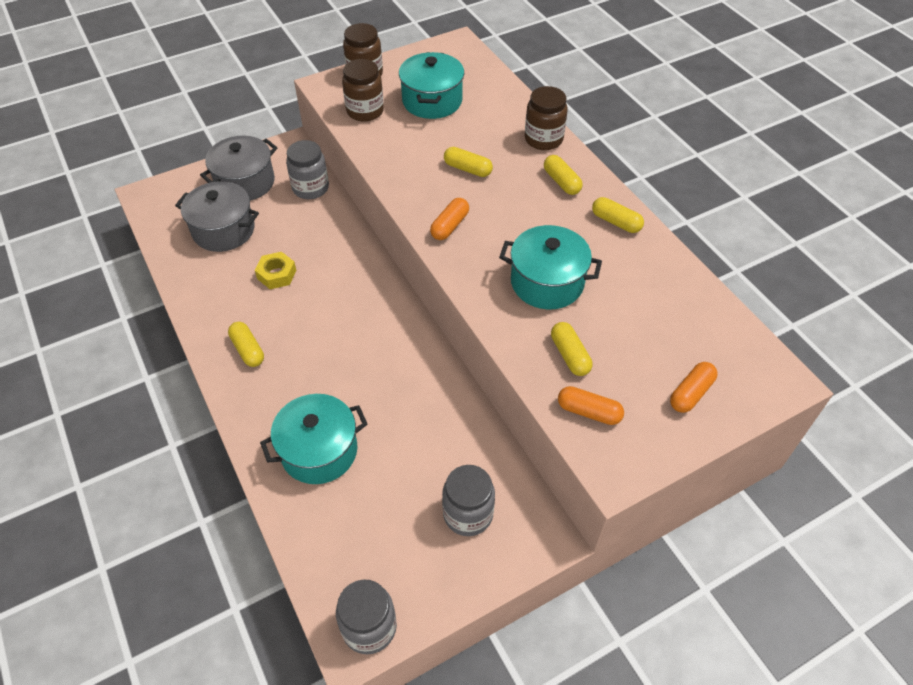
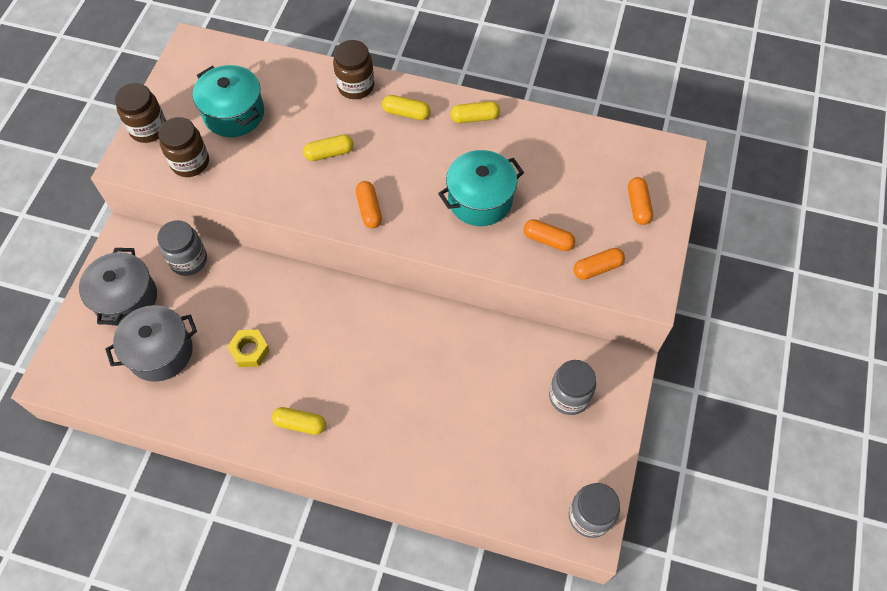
camera: 45 degrees left, 10 degrees up
turquoise pot [260,394,367,484] -> none
yellow capsule [551,322,592,376] -> orange capsule [523,219,575,251]

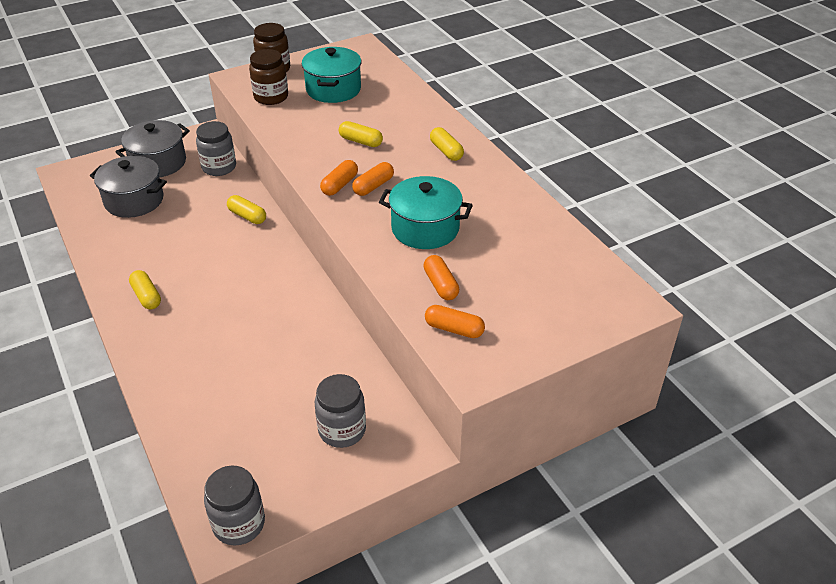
camera: 45 degrees right, 20 degrees down
yellow nut [227,330,270,367] -> none
brown jar [333,40,374,99] -> none
yellow capsule [451,101,500,123] -> yellow capsule moved to [227,195,266,224]
orange capsule [628,177,653,225] -> orange capsule moved to [352,162,394,196]

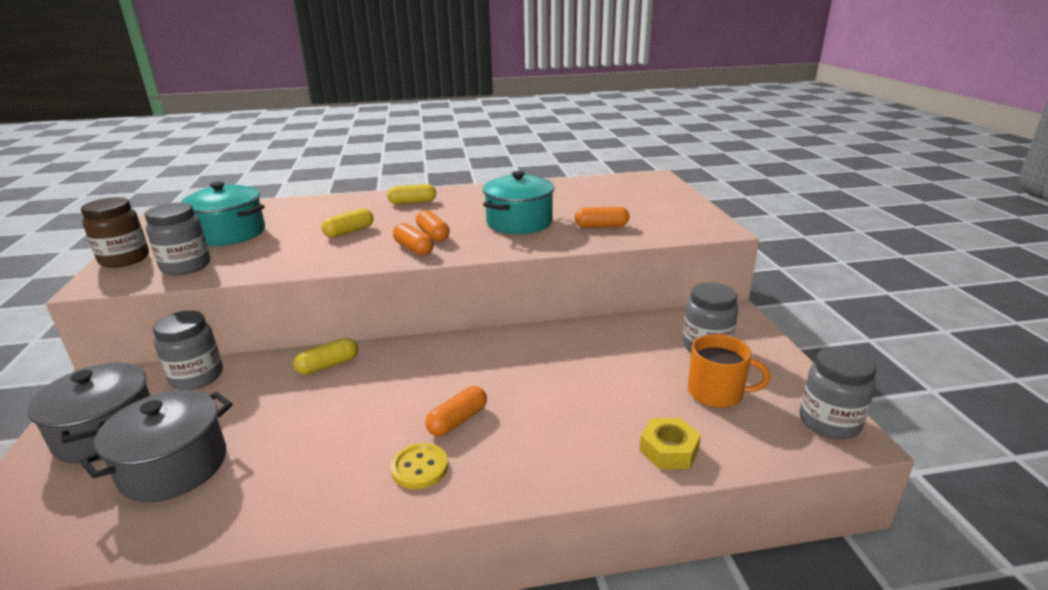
camera: 70 degrees left, 15 degrees down
yellow capsule [129,270,161,309] -> yellow button [390,443,448,489]
brown jar [249,49,288,105] -> grey jar [145,203,210,275]
orange capsule [425,305,485,338] -> orange capsule moved to [425,386,487,436]
none -> yellow nut [640,418,701,469]
none -> orange mug [688,334,770,408]

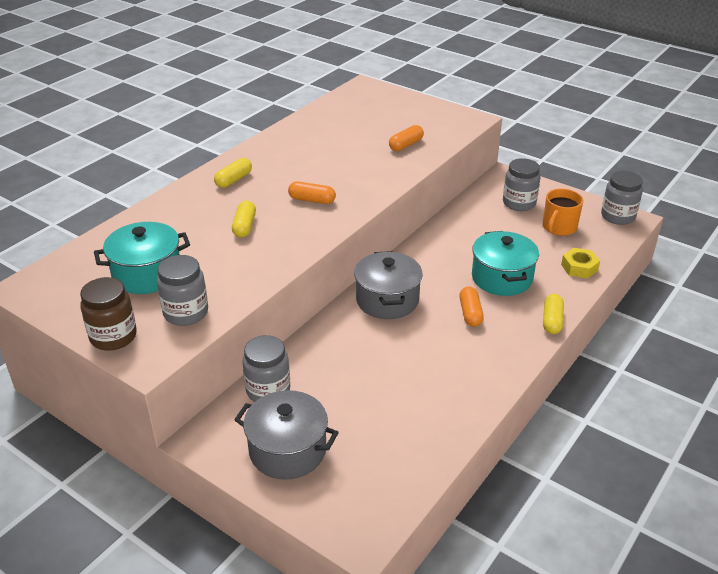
camera: 45 degrees left, 10 degrees up
grey pot [80,390,232,502] -> grey pot moved to [354,251,423,319]
yellow capsule [293,338,358,375] -> yellow capsule moved to [543,294,564,334]
yellow button [390,443,448,489] -> none
orange capsule [393,223,434,256] -> none
turquoise pot [483,171,555,234] -> turquoise pot moved to [472,231,539,296]
orange mug [688,334,770,408] -> orange mug turned 150 degrees clockwise [542,189,583,236]

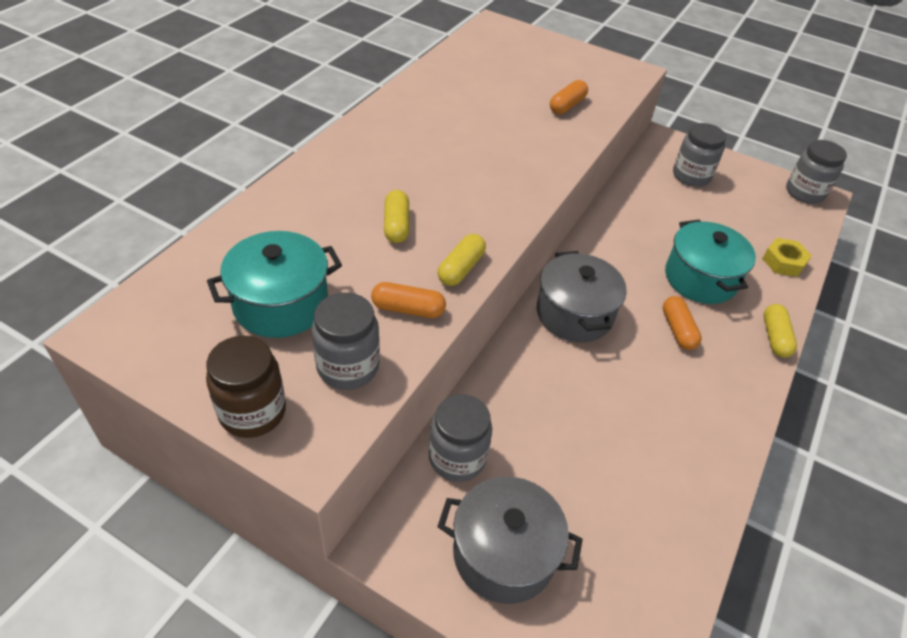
camera: 10 degrees left, 10 degrees up
yellow capsule [214,158,252,188] -> yellow capsule moved to [438,234,486,286]
orange capsule [288,182,336,204] -> orange capsule moved to [371,282,446,318]
orange mug [542,189,583,236] -> none

